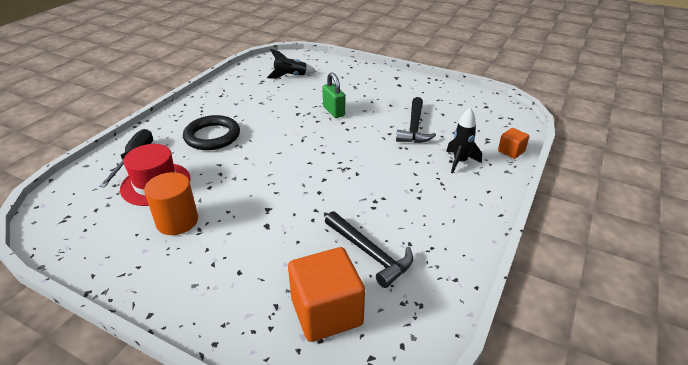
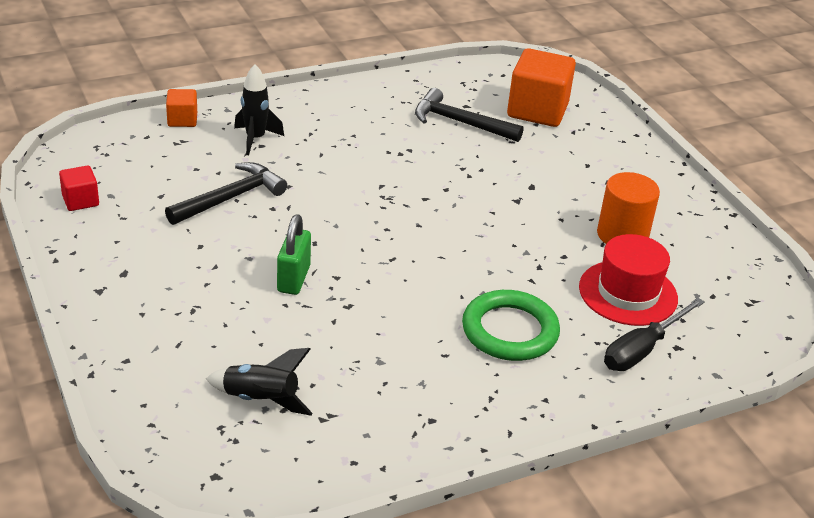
camera: 145 degrees left, 0 degrees up
black ring [183,115,240,150] -> green ring [462,290,560,361]
black hammer [325,211,413,288] -> black hammer turned 60 degrees counterclockwise [415,88,524,142]
none -> red cube [59,166,99,211]

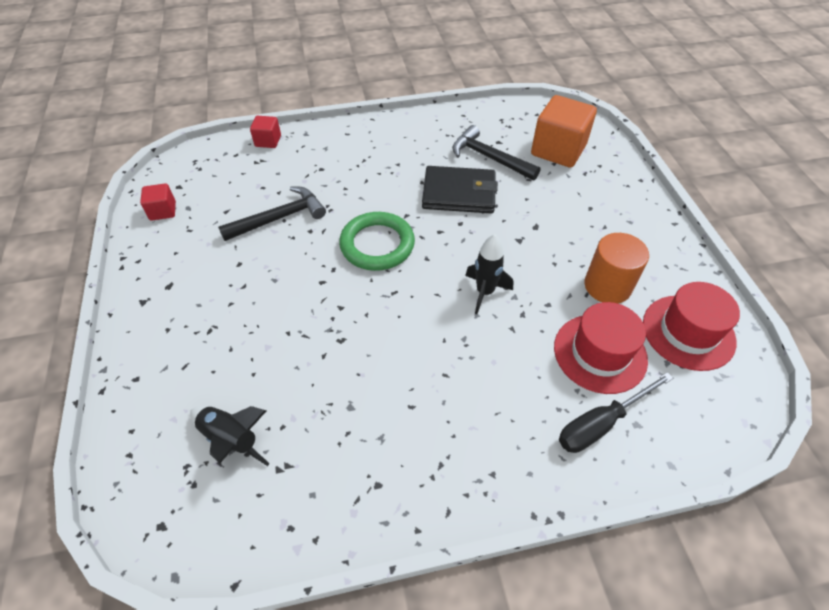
camera: 15 degrees right, 15 degrees up
orange cube [166,89,197,127] -> red cube [250,116,281,148]
black rocket [234,64,284,155] -> black rocket moved to [465,234,513,314]
green padlock [277,214,311,295] -> none
green ring [462,290,560,361] -> green ring moved to [339,212,415,271]
none -> black wallet [422,166,498,214]
none -> red hat [643,282,740,371]

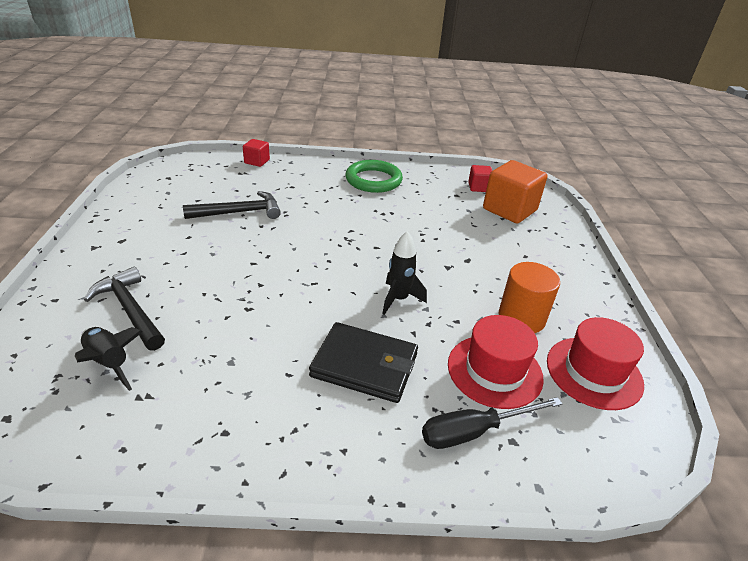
camera: 10 degrees right, 15 degrees down
red cube [140,183,176,221] -> red cube moved to [468,165,492,192]
green ring [339,212,415,271] -> green ring moved to [346,160,403,193]
black wallet [422,166,498,214] -> black wallet moved to [309,322,418,403]
black hammer [452,125,540,180] -> black hammer moved to [84,266,165,351]

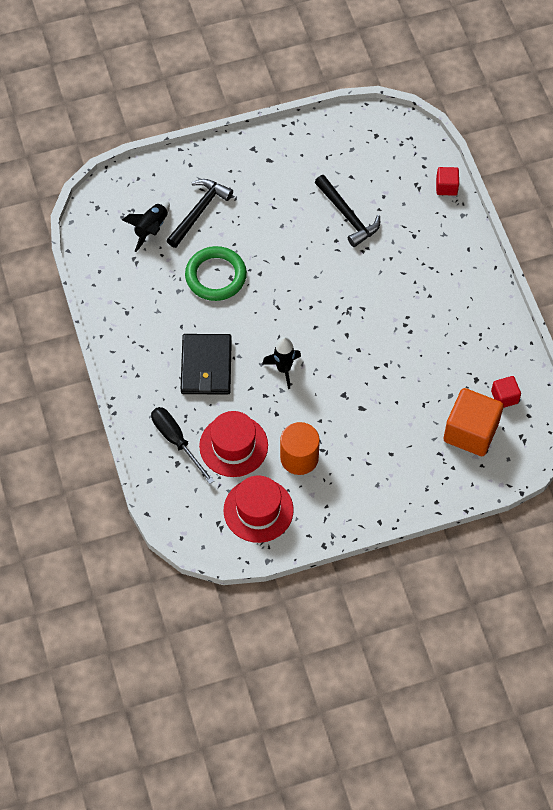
camera: 75 degrees right, 25 degrees up
green ring [346,160,403,193] -> green ring moved to [185,246,247,301]

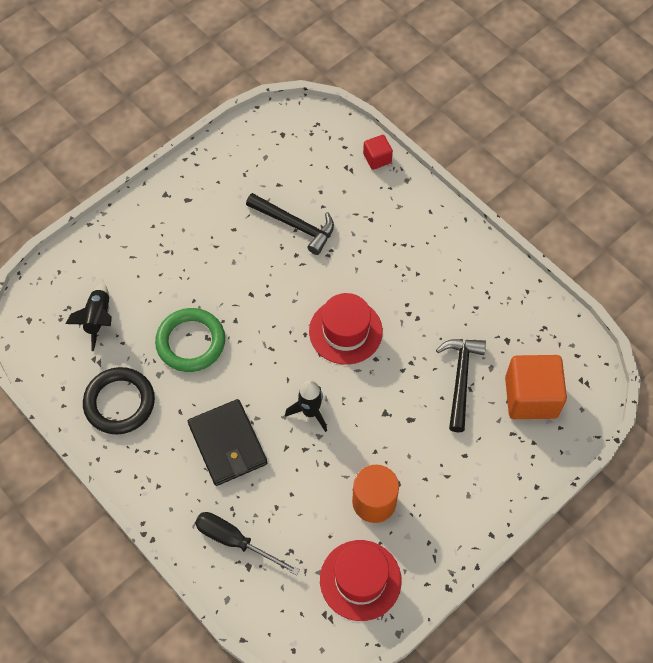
camera: 25 degrees left, 0 degrees up
black hammer [166,179,233,248] -> black hammer moved to [436,339,486,433]
red hat [199,411,268,477] -> red hat moved to [309,293,383,365]
red cube [491,376,521,408] -> none
none -> black ring [83,367,155,434]

